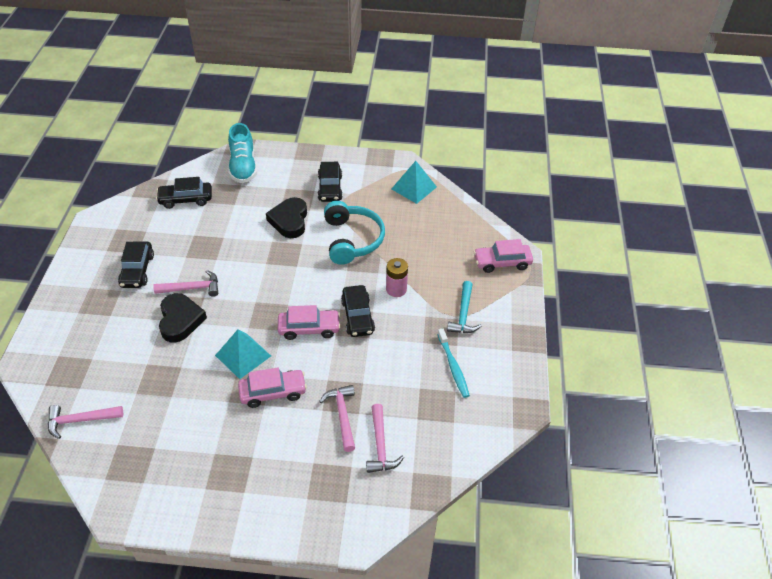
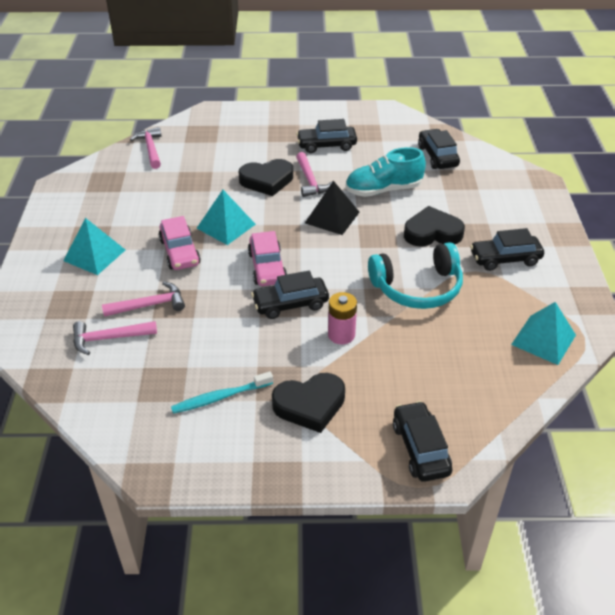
camera: 85 degrees right, 5 degrees down
turquoise shoe [228,123,257,183] -> turquoise shoe moved to [345,147,426,197]
turquoise hammer [447,281,481,333] -> black heart [272,373,345,433]
pink car [474,239,533,273] -> black car [393,401,452,482]
none -> turquoise pyramid [63,218,125,275]
none -> black pyramid [305,181,360,235]

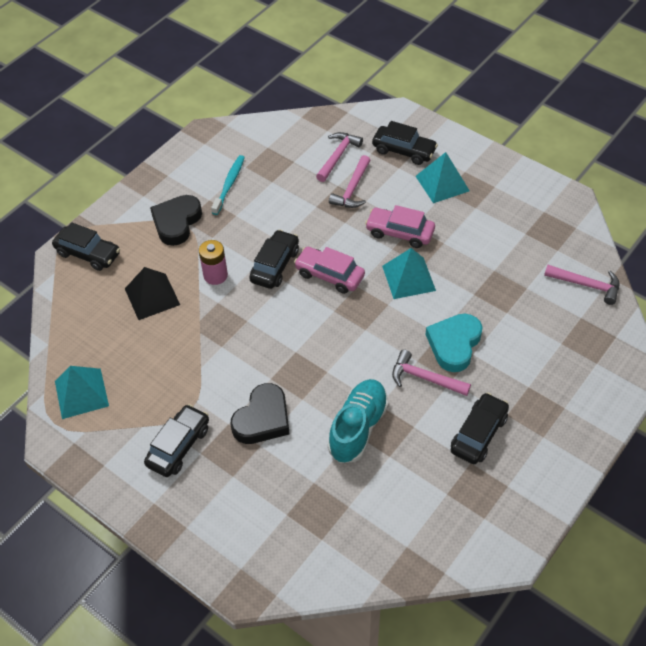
camera: 130 degrees right, 10 degrees up
black heart [239,159,293,196] -> turquoise heart [426,314,482,372]
black pyramid [305,181,360,235] -> black pyramid moved to [125,267,180,320]
turquoise headphones [368,242,463,309] -> none
black car [418,129,460,169] -> black car moved to [372,121,438,165]

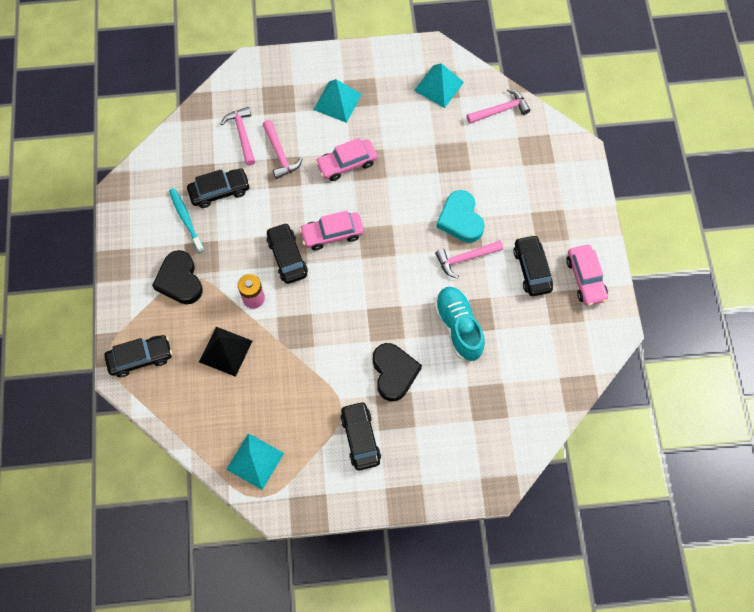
camera: 45 degrees left, 15 degrees up
black car [372,121,438,165] -> black car moved to [187,168,250,208]
turquoise pyramid [382,248,436,299] -> turquoise pyramid moved to [414,63,464,108]
none -> pink car [566,245,608,306]

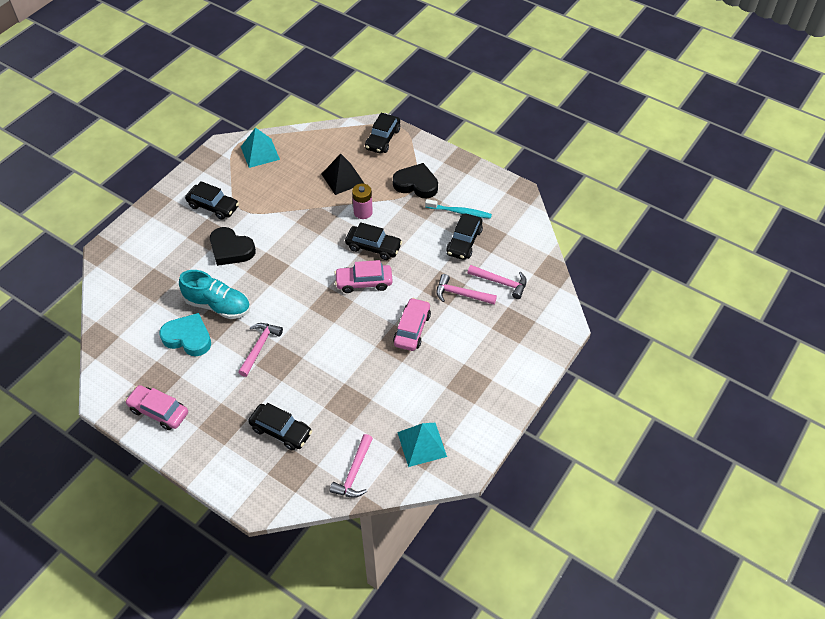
camera: 130 degrees right, 15 degrees down
pink car [299,211,364,251] -> pink car turned 120 degrees counterclockwise [334,260,393,293]
turquoise pyramid [314,79,362,123] -> none
turquoise heart [437,190,485,243] -> turquoise heart moved to [159,313,211,356]
black car [513,235,553,296] -> black car moved to [248,403,312,450]

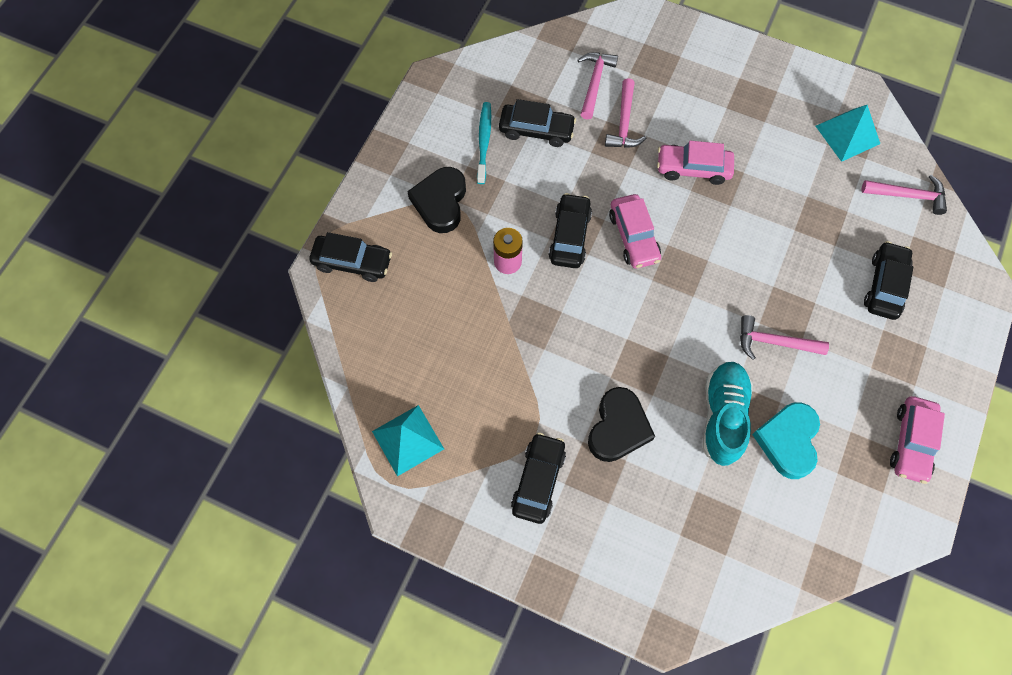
camera: 100 degrees left, 15 degrees up
black pyramid [322,153,365,195] -> none

